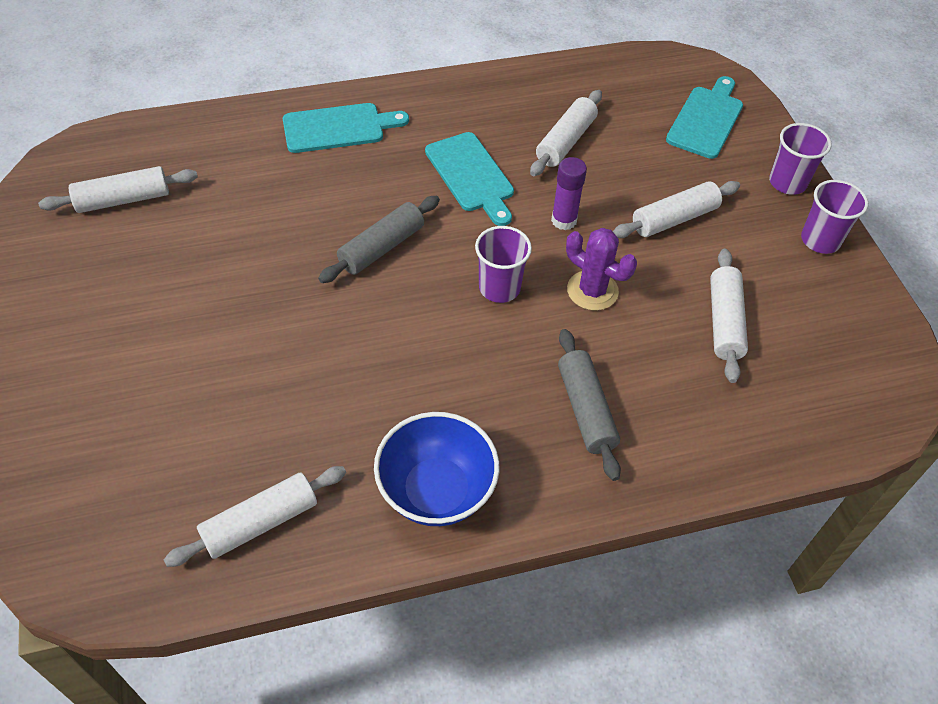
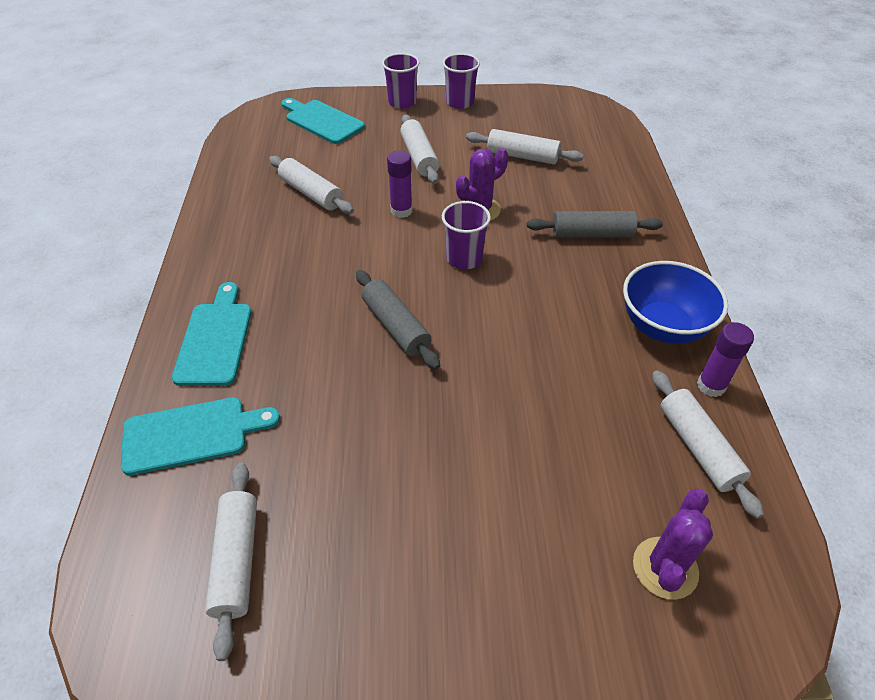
camera: 75 degrees left, 5 degrees down
turquoise cutting board [425,132,514,226] -> turquoise cutting board moved to [121,397,280,476]
none -> purple cactus [633,489,713,600]
none -> purple glue stick [697,322,754,397]

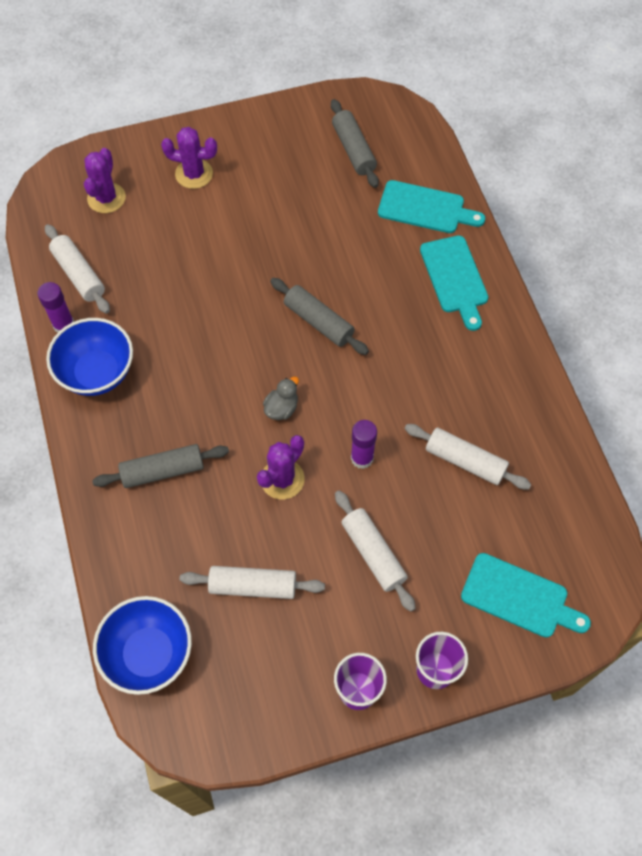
camera: 165 degrees right, 15 degrees up
turquoise cutting board [121,397,280,476] -> turquoise cutting board turned 135 degrees counterclockwise [378,180,485,233]
white rolling pin [205,463,257,661] -> grey rolling pin [331,99,379,188]
purple cup [442,201,491,269] -> grey duck [263,377,299,420]
none -> blue bowl [93,596,192,695]
none -> purple cactus [161,127,217,189]

